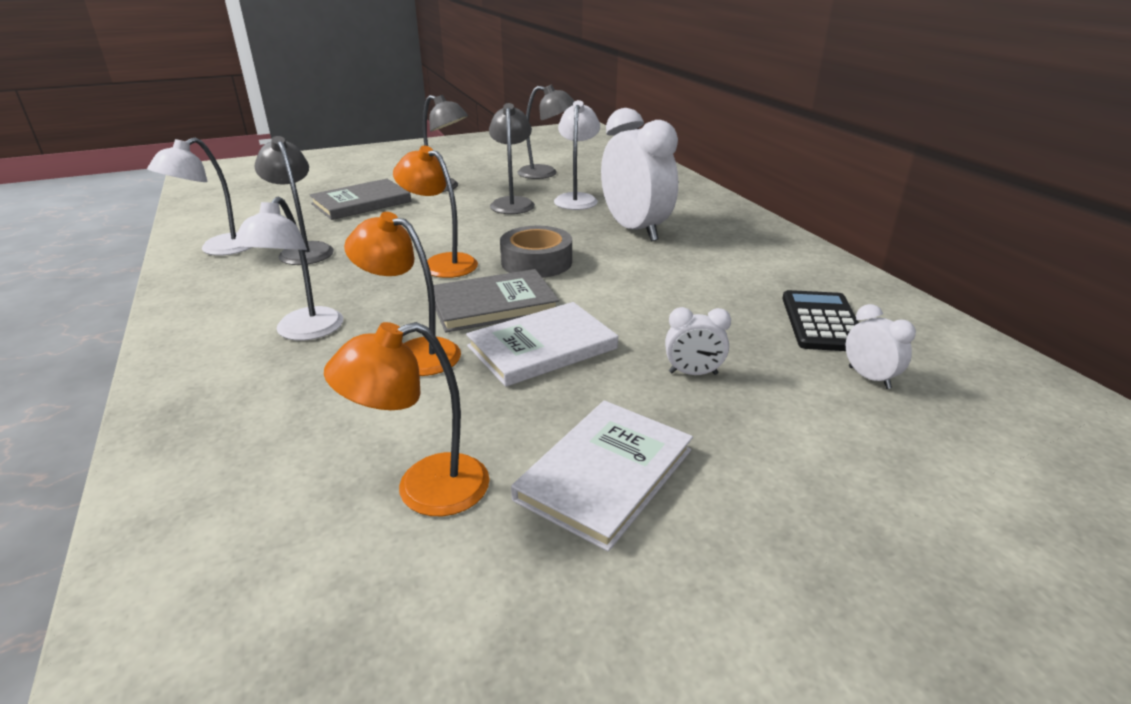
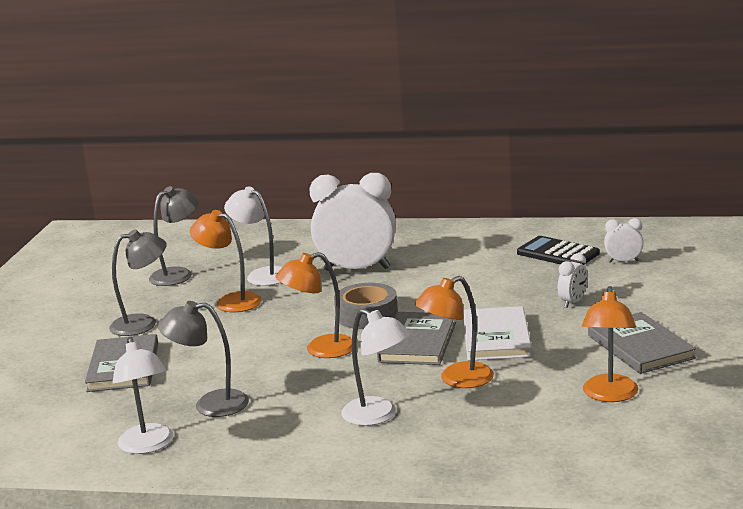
camera: 55 degrees left, 10 degrees down
grey lamp [489,103,535,214] -> orange lamp [190,210,262,312]
white book [511,400,693,552] -> grey book [588,312,696,374]

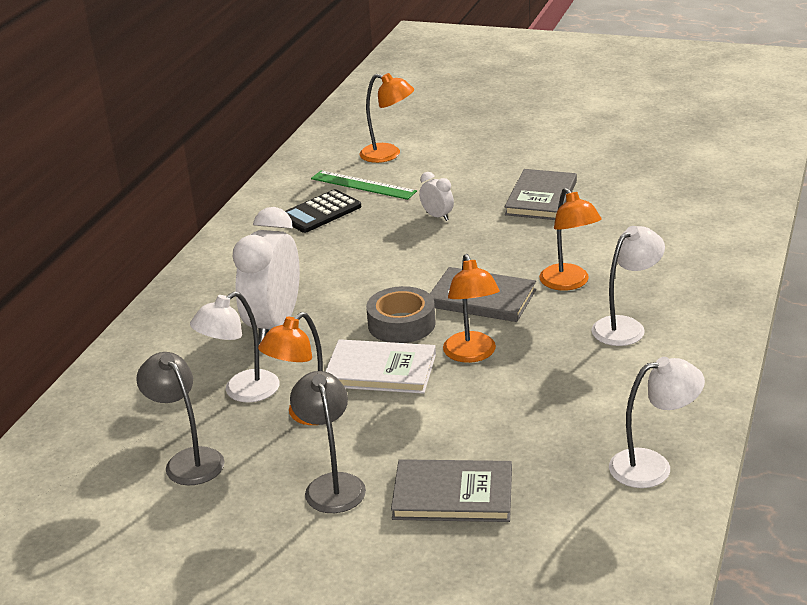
camera: 80 degrees left, 10 degrees up
grey lamp [158,301,249,417] -> none
white book [463,306,532,361] -> white book moved to [325,339,436,394]
orange lamp [582,286,638,402] -> orange lamp moved to [360,73,414,163]
grey book [588,312,696,374] -> grey book turned 60 degrees counterclockwise [504,169,577,220]
white clock [604,218,643,263] -> green ruler [311,170,417,200]

